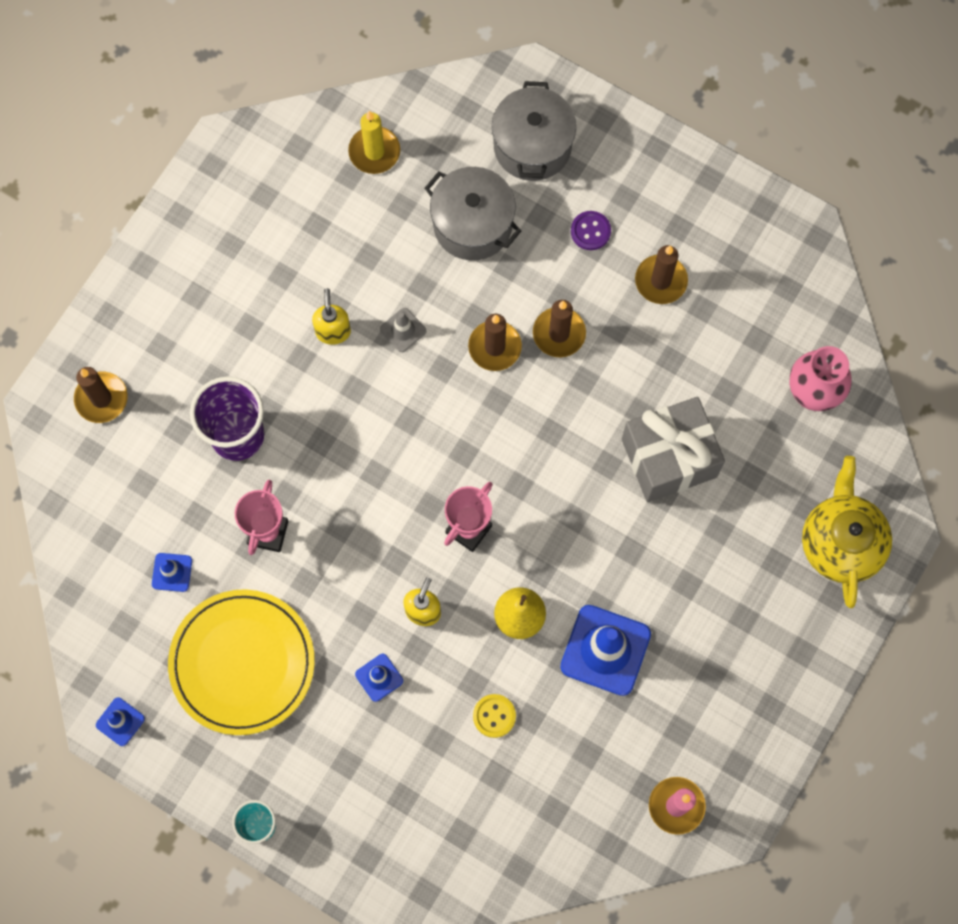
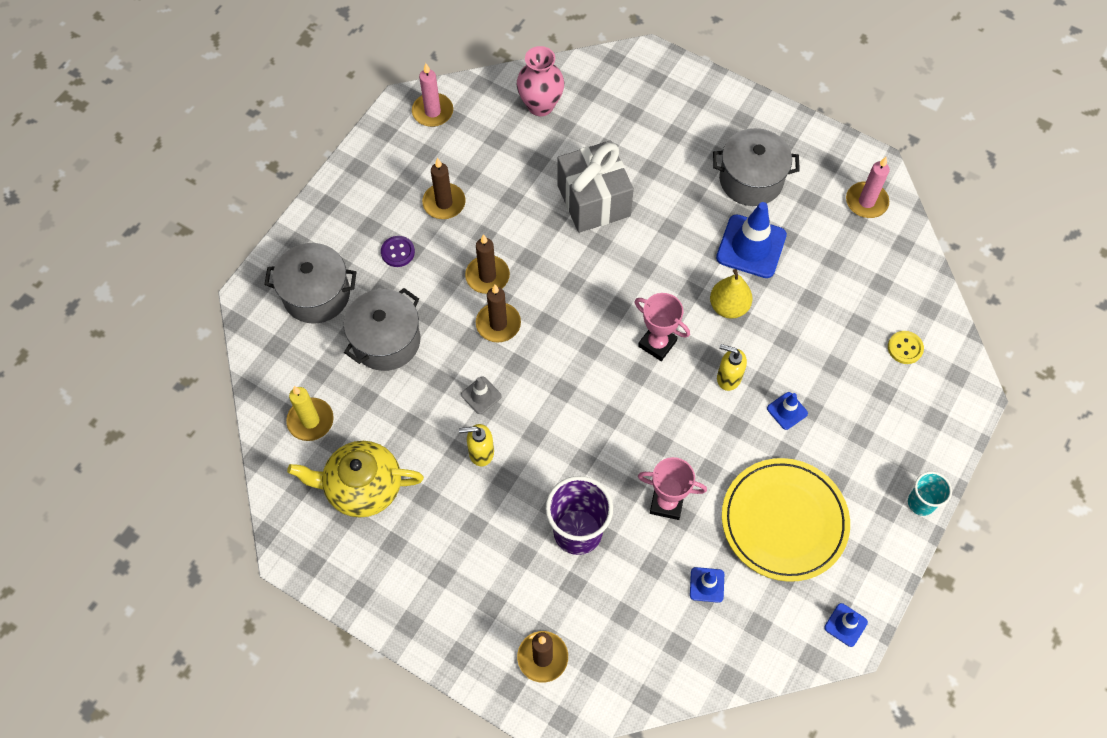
camera: 90 degrees left, 10 degrees down
yellow button [473,694,516,738] -> yellow button moved to [888,331,924,364]
yellow teapot [802,456,892,608] -> yellow teapot moved to [287,441,424,518]
none -> pink candle [412,63,453,127]
none -> grey pot [713,128,800,206]

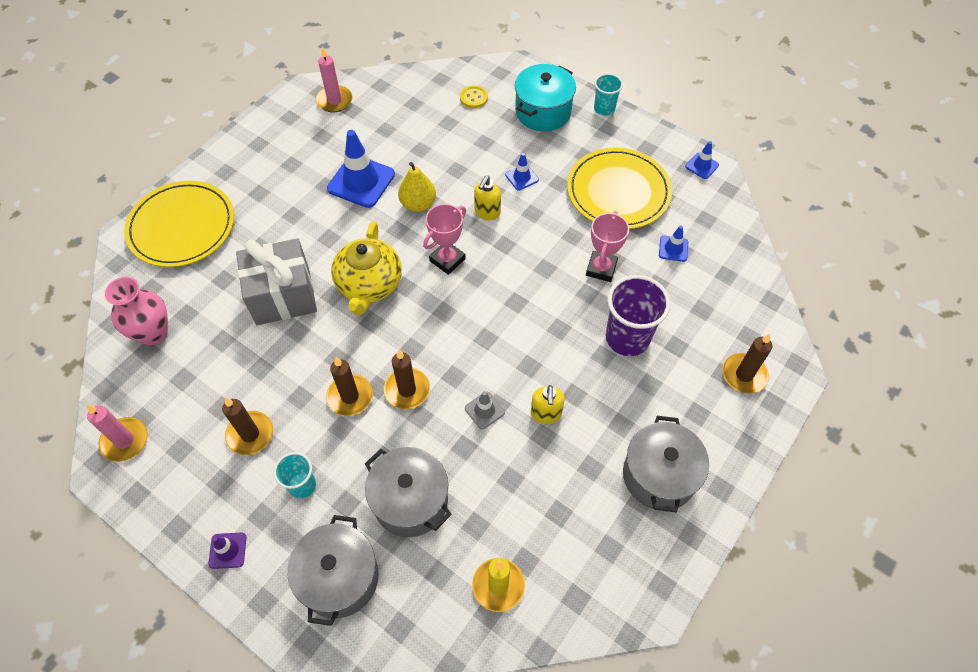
camera: 85 degrees left, 5 degrees down
yellow teapot [287,441,424,518] -> yellow teapot moved to [331,221,402,315]
purple button [381,236,415,267] -> turquoise cup [273,452,316,498]
grey pot [713,128,800,206] -> grey pot moved to [623,416,709,512]
none -> yellow plate [124,181,234,267]
none -> purple traffic cone [208,533,247,569]
none -> turquoise pot [515,64,576,131]

